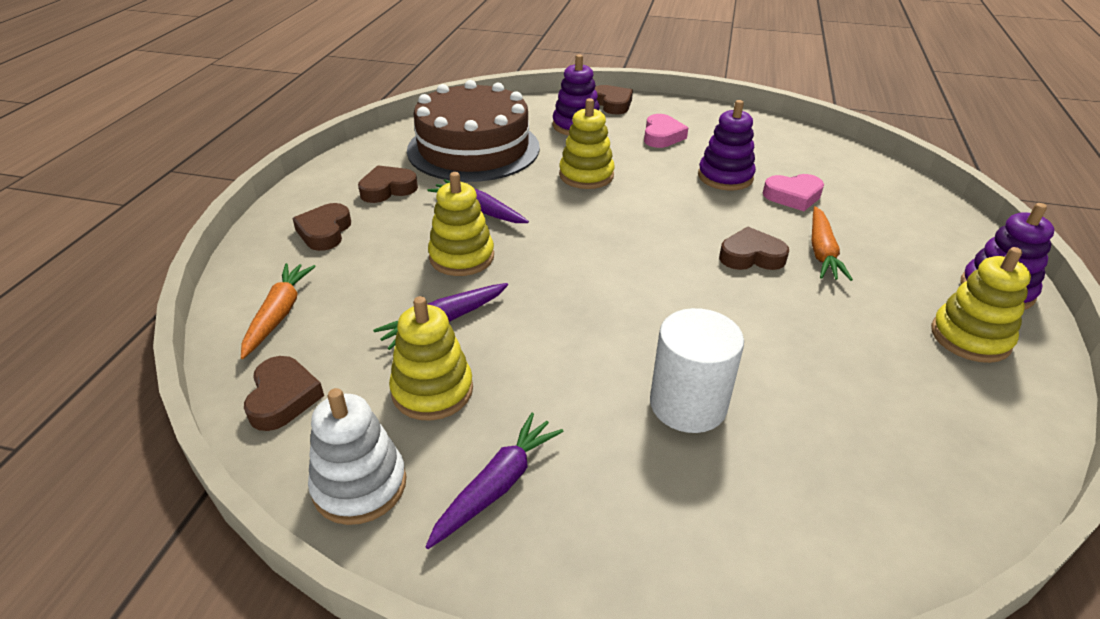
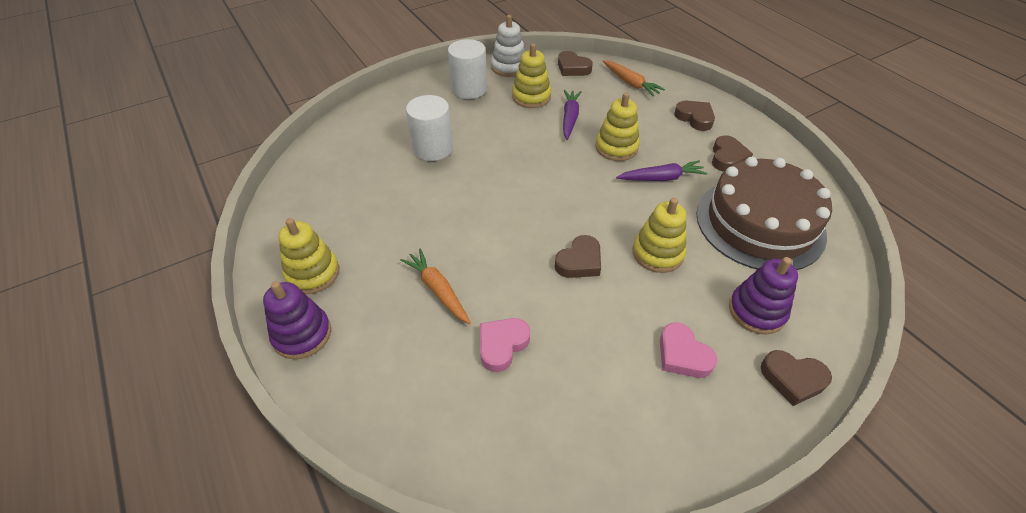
camera: 135 degrees right, 10 degrees up
purple carrot [426,413,564,549] -> white cylinder [448,39,487,99]
purple stacking toy [698,100,756,190] -> none
brown heart [719,227,789,270] -> brown heart moved to [555,235,601,278]

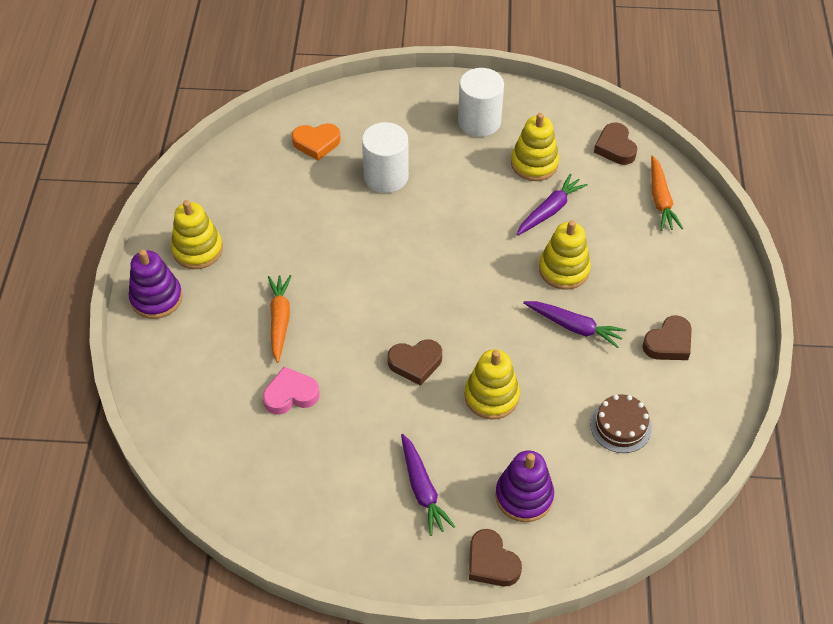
camera: 35 degrees right, 5 degrees up
white stacking toy [491,15,525,77] -> none
pink heart [660,323,717,378] -> purple carrot [401,434,455,536]
brown heart [674,101,715,131] -> none
brown cake [696,157,832,270] -> brown cake [590,394,652,453], size x0.43
none -> orange heart [292,123,341,160]

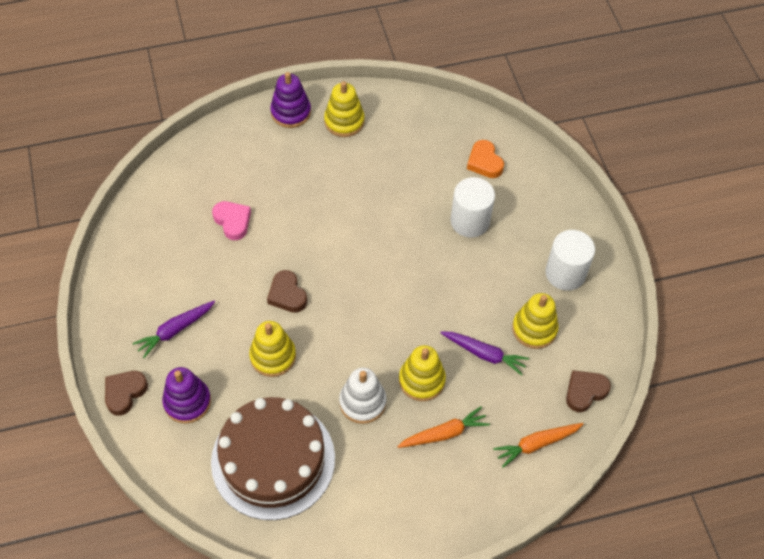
camera: 70 degrees right, 5 degrees up
orange carrot [268,275,291,363] -> orange carrot moved to [397,406,490,448]
purple carrot [523,301,626,348] -> white stacking toy [339,368,387,424]
brown cake [590,394,652,453] -> brown cake [211,397,335,520], size x2.33
brown heart [642,315,692,360] -> none

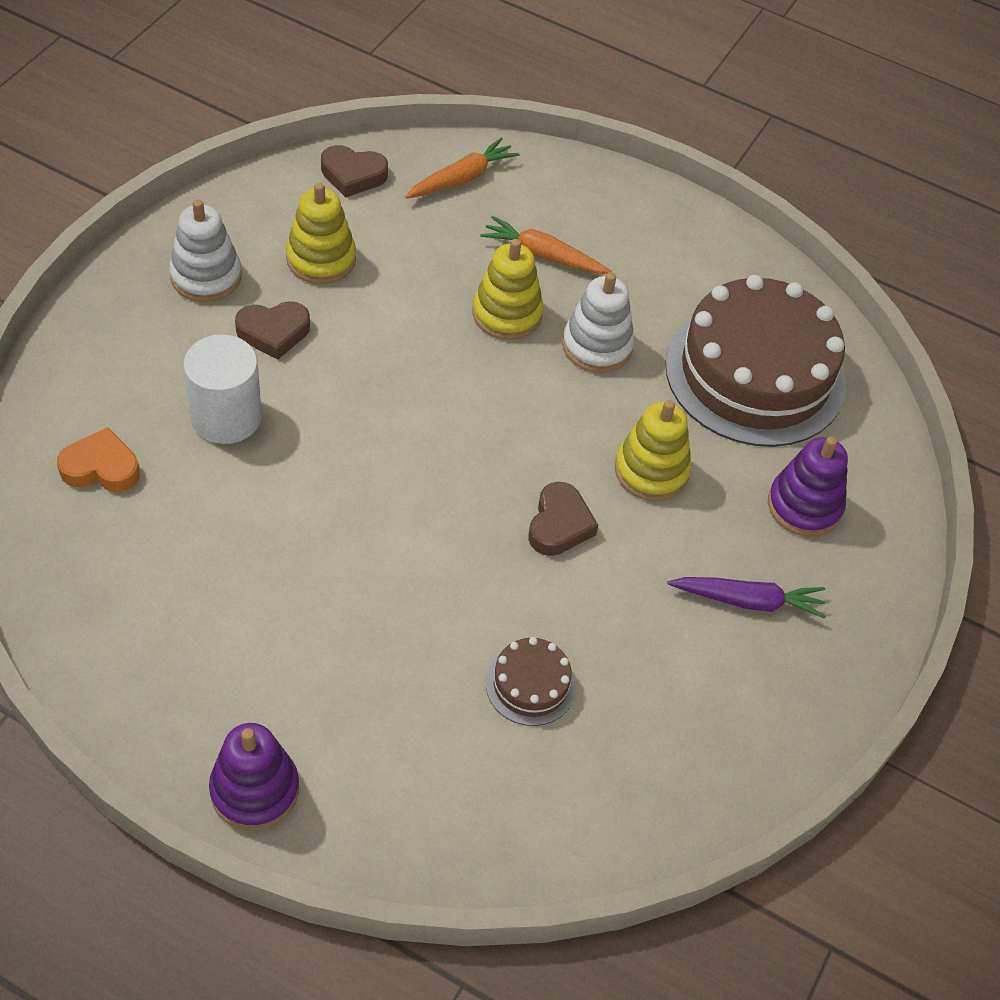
camera: 140 degrees left, 5 degrees down
brown heart [105,371,148,416] -> brown heart moved to [235,301,310,360]
pink heart [212,201,251,240] -> brown cake [486,637,576,726]
yellow stacking toy [324,81,365,137] -> none
purple carrot [441,332,529,376] -> none
orange heart [467,140,504,178] -> orange heart turned 105 degrees counterclockwise [57,427,140,492]
orange carrot [493,423,583,468] -> orange carrot turned 60 degrees counterclockwise [405,137,520,199]
white cylinder [545,230,595,291] -> white stacking toy [169,199,242,302]

